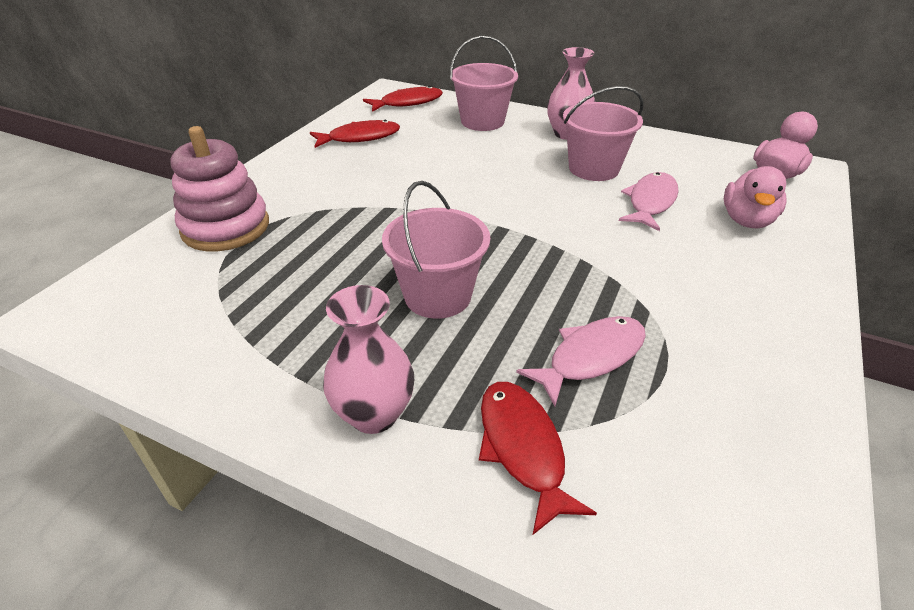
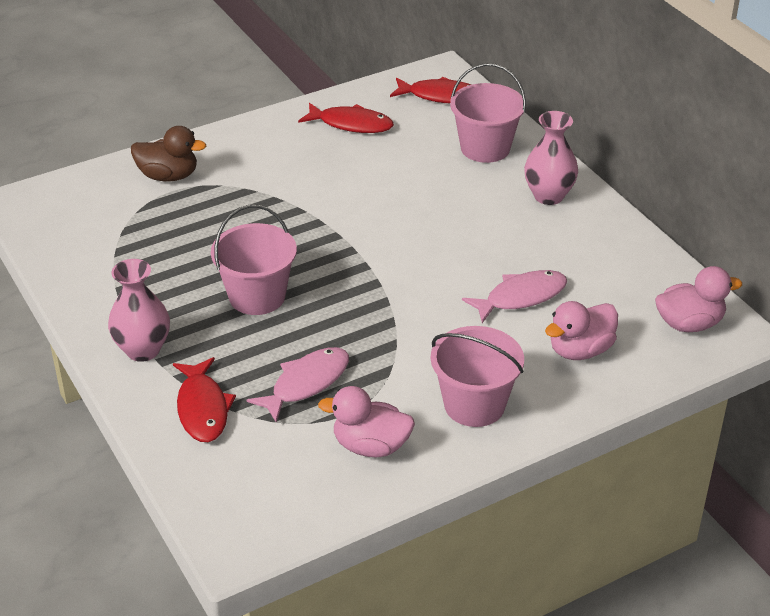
camera: 35 degrees right, 0 degrees up
pink stacking toy [170,126,269,251] -> brown duck [131,126,206,182]
red fish [479,382,597,535] -> red fish turned 150 degrees clockwise [173,357,236,442]
pink fish [516,316,646,406] -> pink fish turned 45 degrees counterclockwise [247,347,349,423]
pink bucket [563,86,643,181] -> pink bucket moved to [431,326,524,427]
none -> pink duck [318,386,415,457]

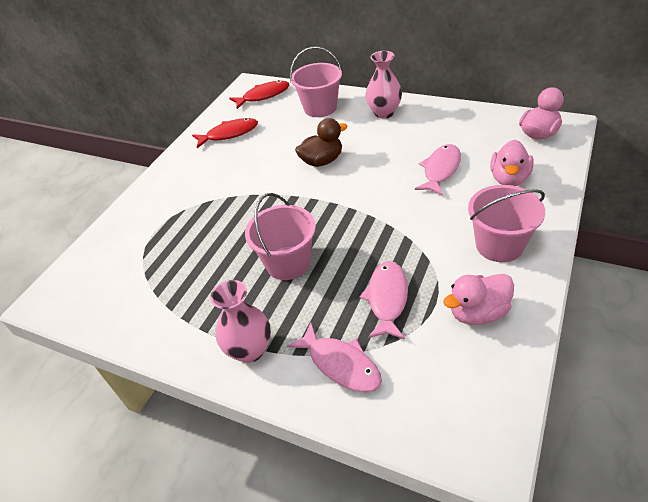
camera: 30 degrees left, 5 degrees up
brown duck [131,126,206,182] -> brown duck moved to [295,118,348,167]
red fish [173,357,236,442] -> pink fish [287,323,382,392]

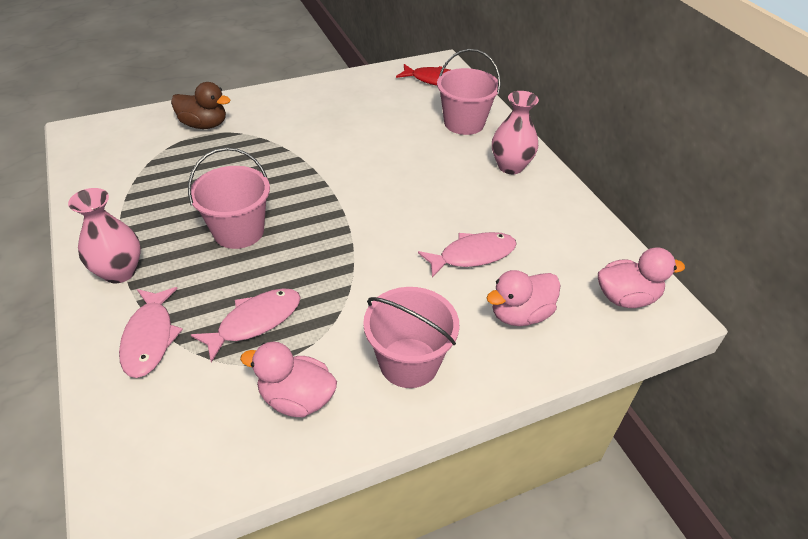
camera: 35 degrees right, 0 degrees up
red fish [192,118,258,148] -> none
brown duck [295,118,348,167] -> brown duck moved to [171,82,231,129]

